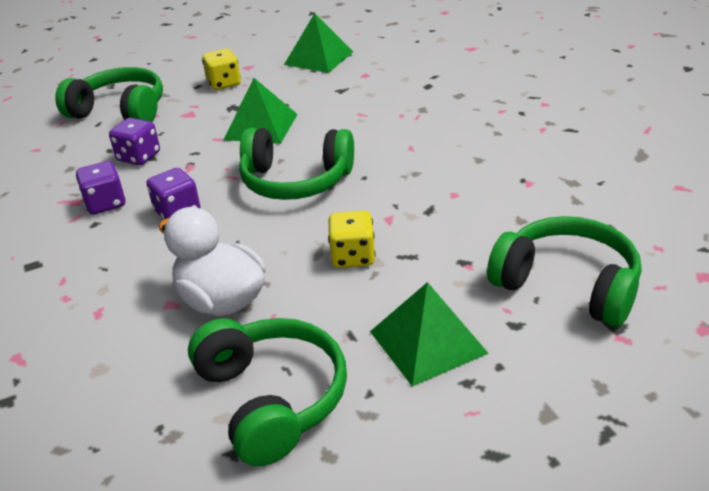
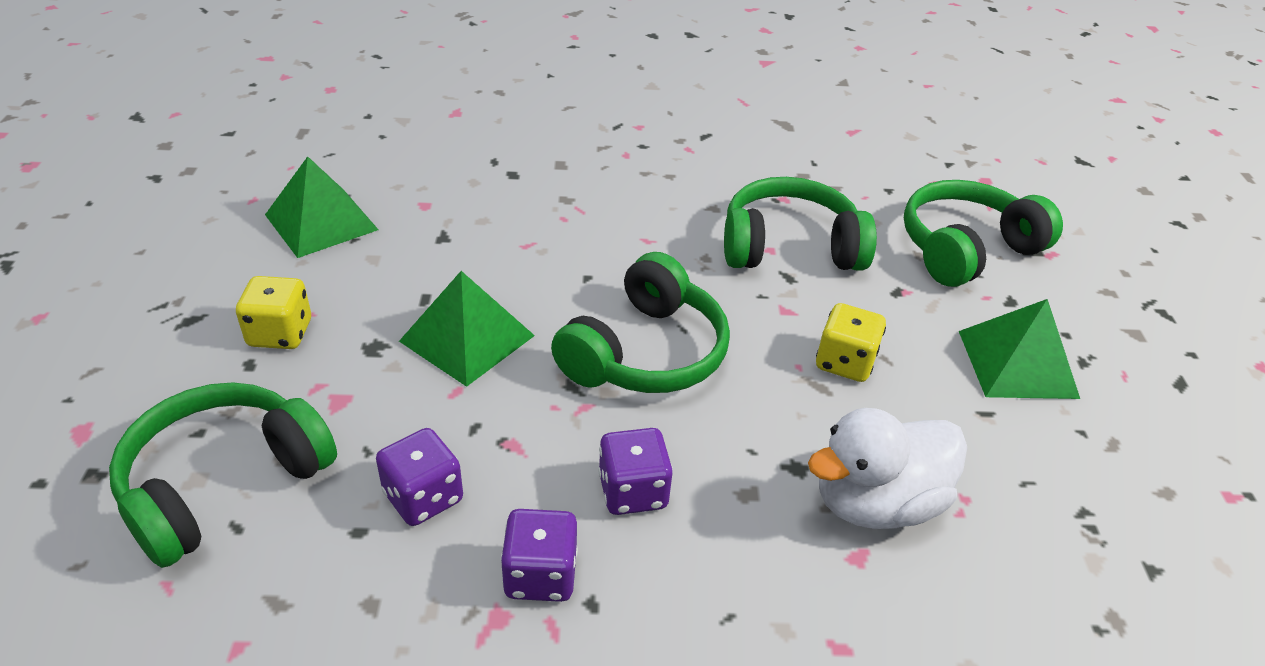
camera: 70 degrees left, 5 degrees up
green headphones [188,318,347,467] -> green headphones moved to [724,177,877,271]

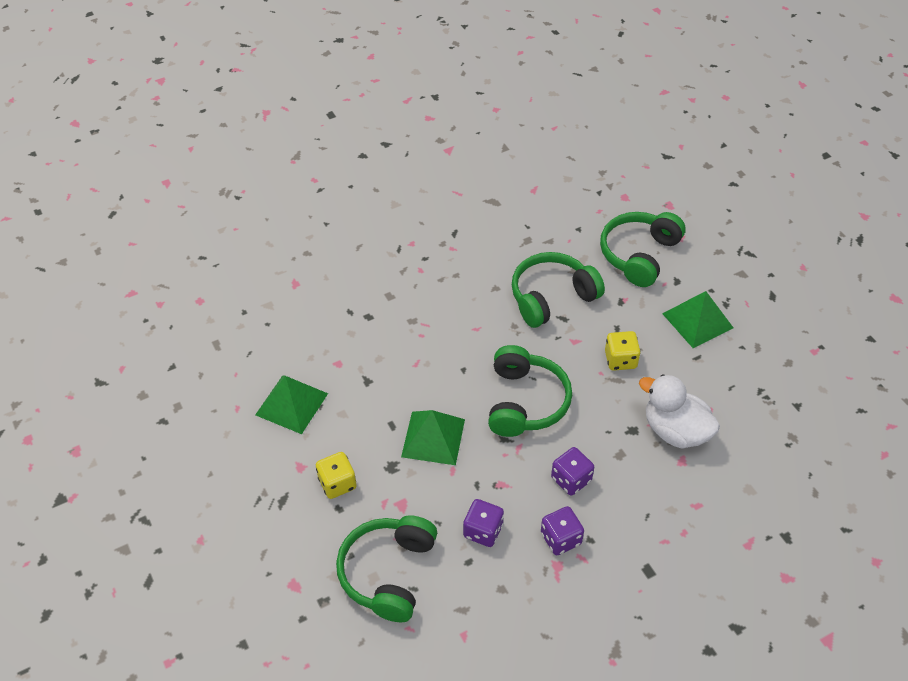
camera: 25 degrees left, 10 degrees up
white duck [808,408,967,529] -> white duck turned 90 degrees clockwise [639,374,720,449]

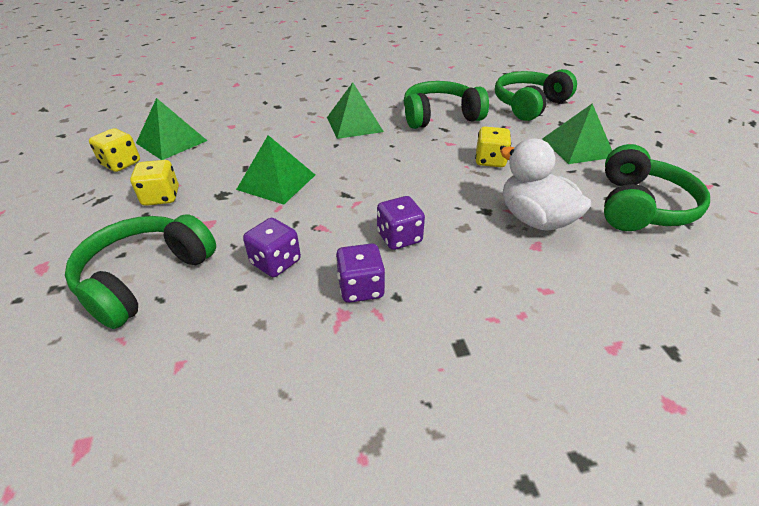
camera: 15 degrees right, 10 degrees down
green headphones [488,345,572,437] -> green headphones moved to [604,144,710,231]
none -> yellow dice [89,128,140,172]
none -> green pyramid [327,82,384,139]

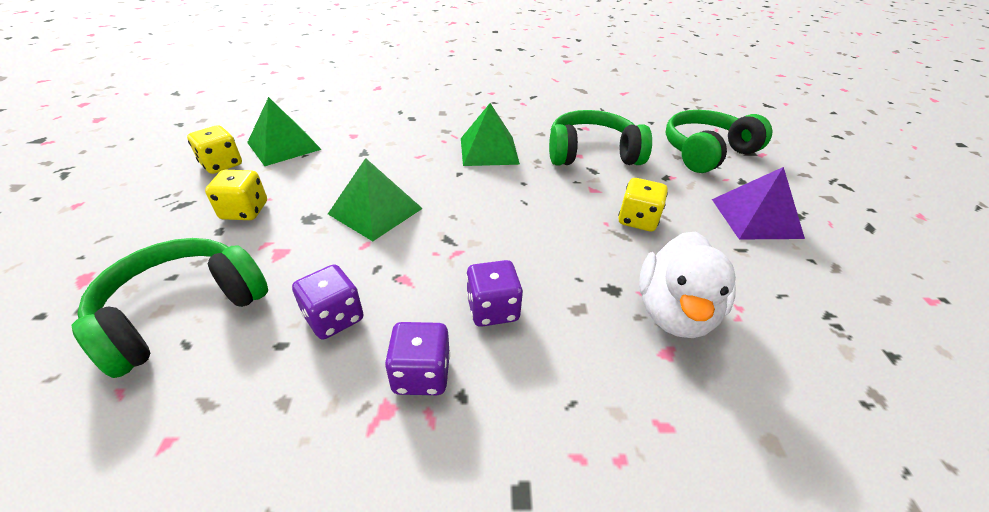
camera: 10 degrees right, 0 degrees up
white duck [500,138,592,231] -> white duck turned 135 degrees counterclockwise [639,231,736,338]
green pyramid [542,104,612,164] -> purple pyramid [712,167,805,239]
green headphones [604,144,710,231] -> none

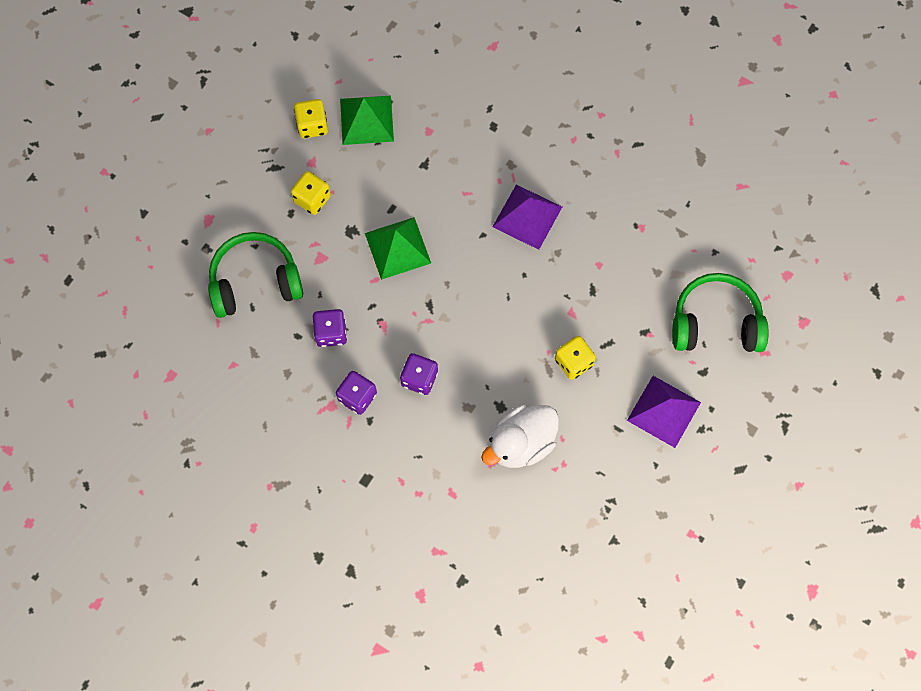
camera: 35 degrees right, 30 degrees up
green pyramid [461,103,520,166] -> purple pyramid [492,185,562,250]
green headphones [549,110,652,165] -> none

